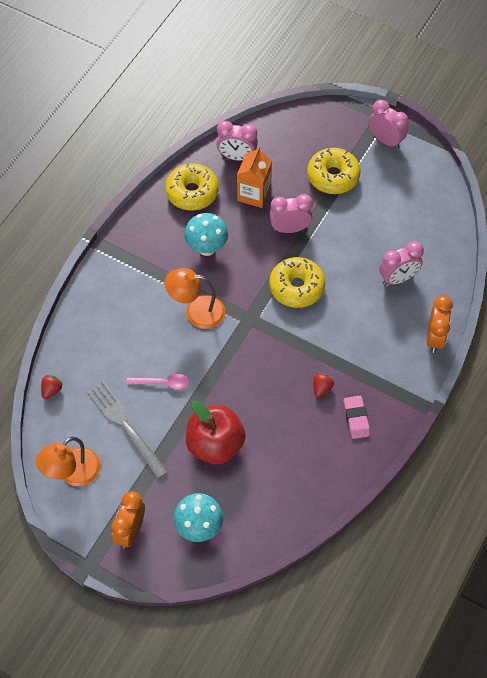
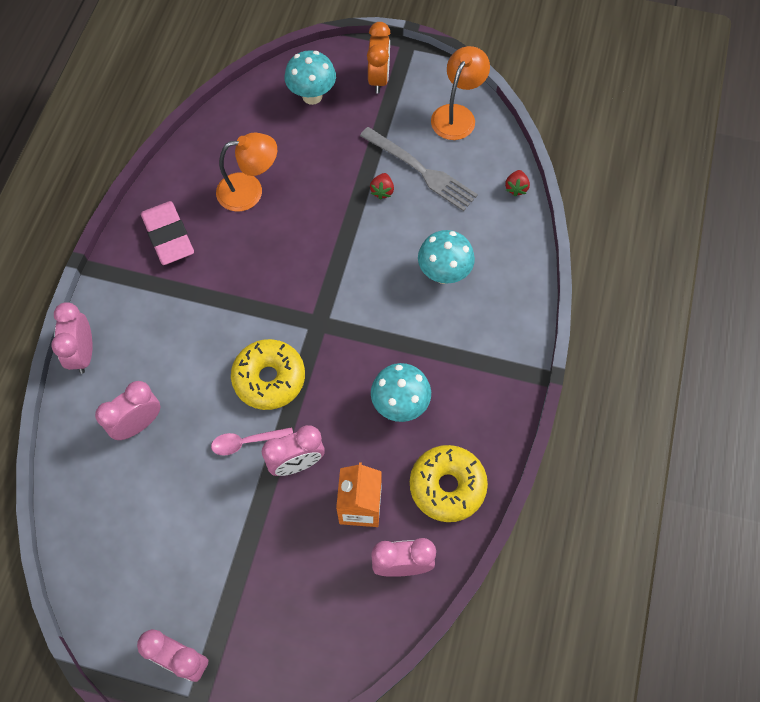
camera: 165 degrees right, 5 degrees up
pink spoon [126,374,190,390] -> pink spoon moved to [211,427,293,456]
orange lamp [165,268,225,329] -> orange lamp moved to [216,133,277,212]
red apple [186,401,246,464] -> none
yellow donut [307,148,360,194] -> none
red strawberry [313,373,334,397] -> red strawberry moved to [370,173,394,200]
pink eraser [344,396,370,439] -> pink eraser [141,201,194,265], size x1.54
orange clock [427,295,453,353] -> pink clock [51,302,93,374]
none -> turquoise mushroom [418,230,475,284]

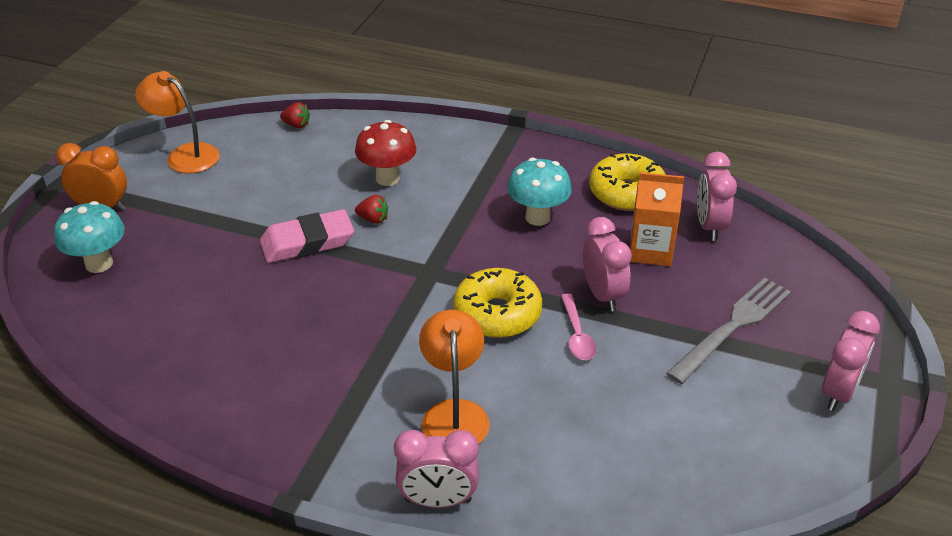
camera: 85 degrees left, 25 degrees down
pink clock [95,381,160,440] -> none
pink eraser [141,201,194,265] -> pink eraser moved to [260,209,354,263]
orange lamp [216,133,277,212] -> orange lamp moved to [419,310,490,444]
grey fork [360,127,478,211] -> grey fork moved to [666,278,791,384]
red strawberry [370,173,394,200] -> red strawberry moved to [355,195,388,224]
turquoise mushroom [418,230,475,284] -> red mushroom [355,120,416,186]

